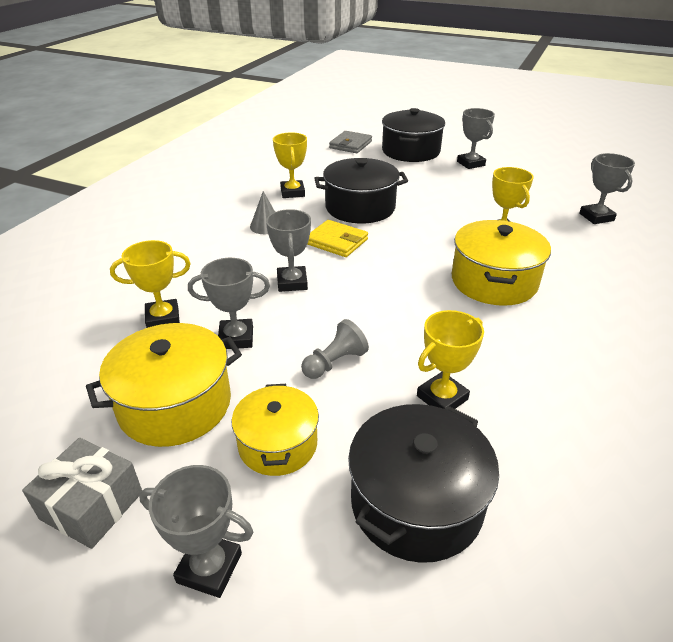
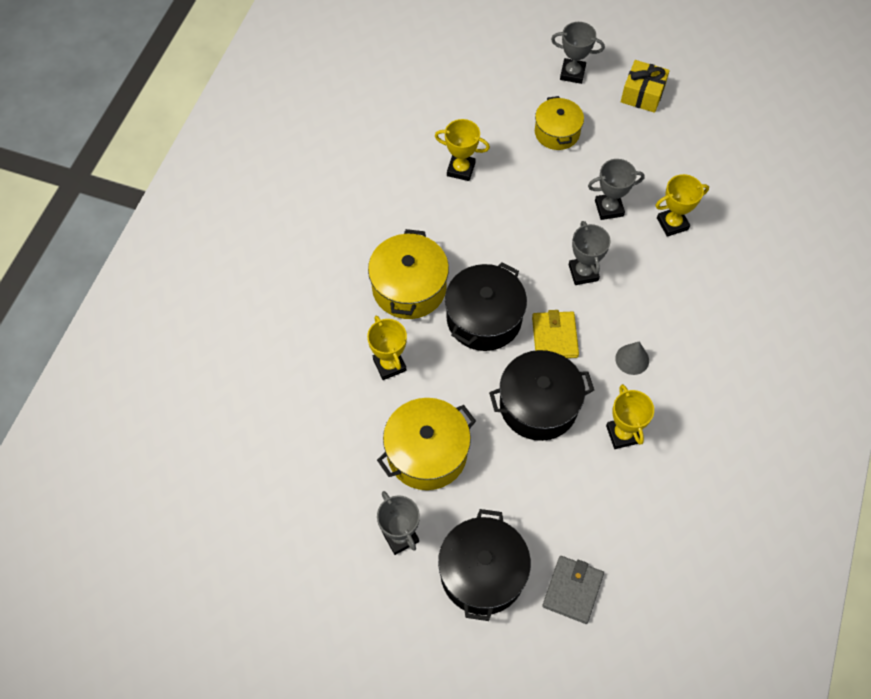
camera: 175 degrees right, 25 degrees up
grey gift [22,438,142,549] -> yellow gift [621,60,670,113]
yellow pot [86,323,242,447] -> yellow pot moved to [377,398,476,490]
grey pawn [301,319,369,379] -> none
yellow wallet [307,220,368,257] -> yellow wallet turned 60 degrees clockwise [532,310,579,358]
black pot [348,404,499,563] -> black pot moved to [445,262,527,351]
yellow trophy [417,310,484,409] -> yellow trophy turned 60 degrees clockwise [435,119,490,181]
grey trophy [579,153,635,224] -> none

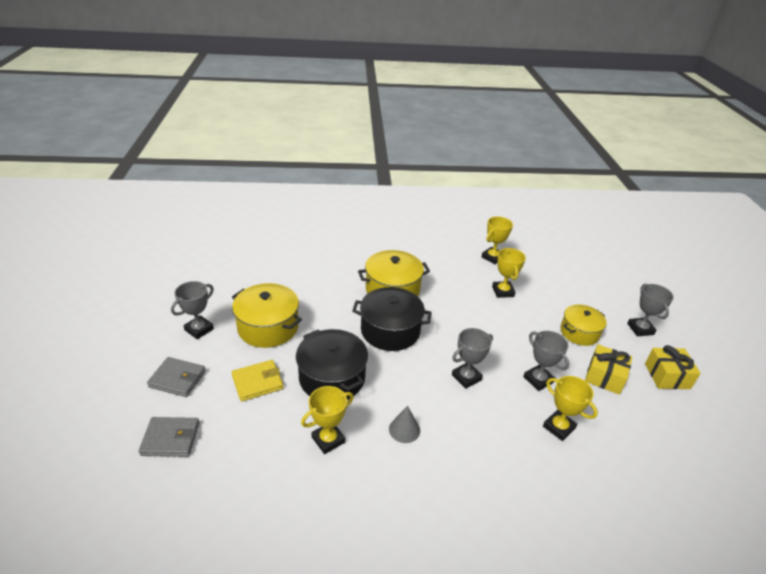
camera: 65 degrees right, 25 degrees down
yellow trophy [367,316,407,380] -> yellow trophy moved to [482,216,513,264]
black pot [438,509,531,621] -> grey wallet [147,357,206,397]
yellow wallet [532,310,579,358] -> yellow wallet moved to [232,360,283,401]
none -> yellow gift [585,344,632,395]

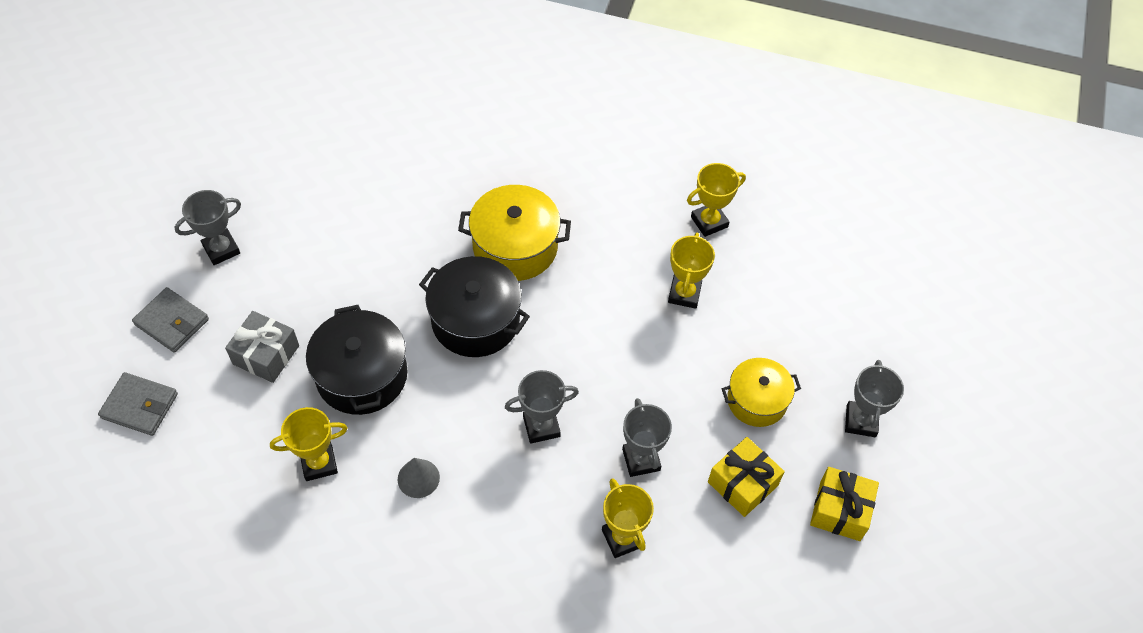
camera: 20 degrees right, 20 degrees up
yellow pot [232,283,302,348] -> none
yellow wallet [232,360,283,401] -> grey gift [225,311,299,383]

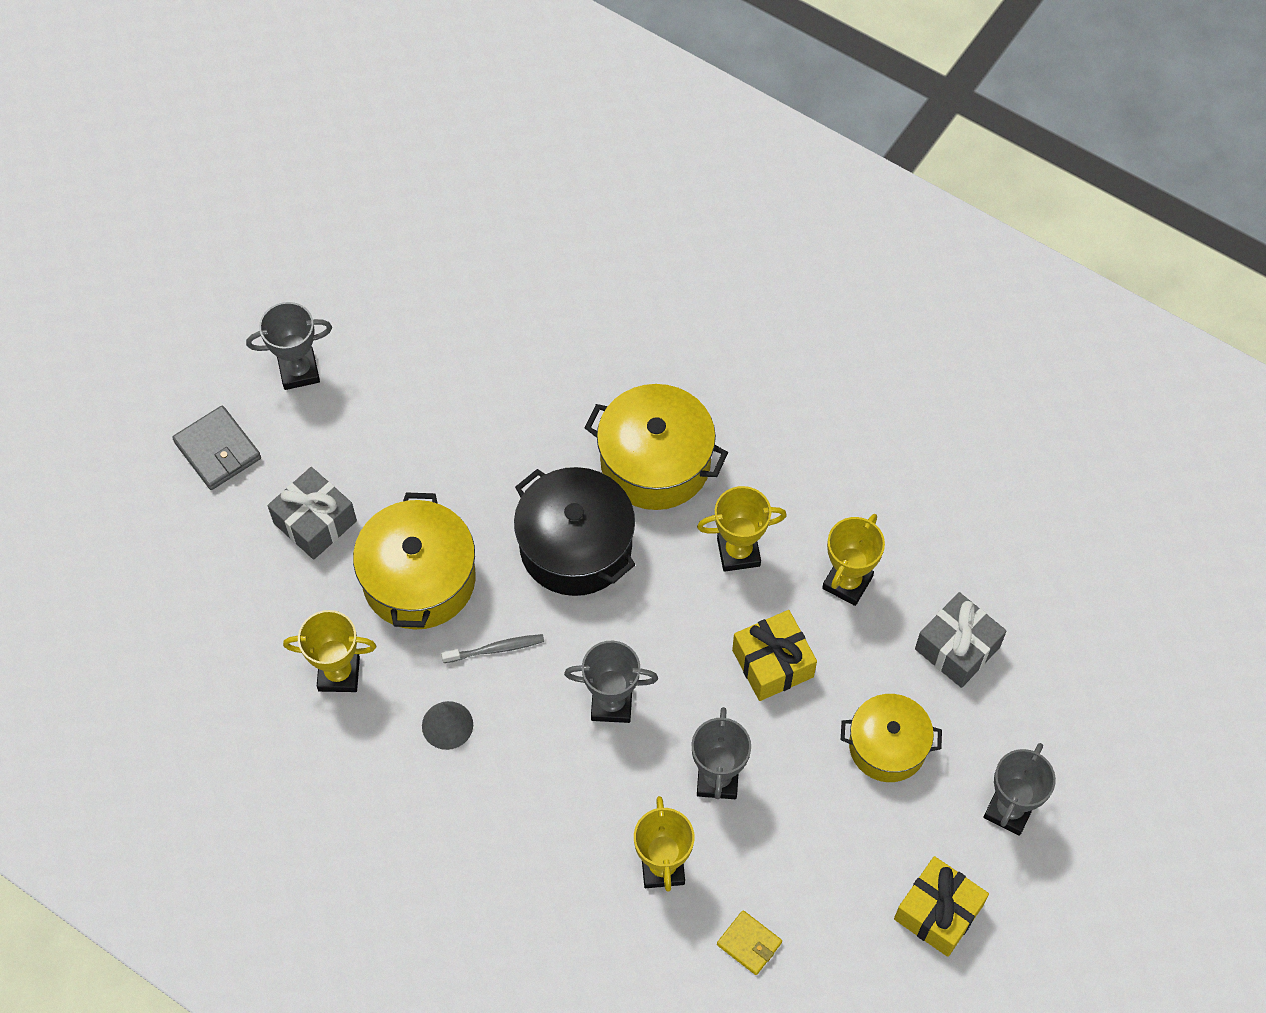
camera: 20 degrees right, 5 degrees up
grey wallet [98,372,178,436] -> none
black pot [306,305,407,415] -> yellow pot [353,492,476,630]
yellow trophy [687,163,746,237] -> yellow trophy moved to [697,486,787,572]
yellow gift [708,437,785,517] -> yellow gift moved to [732,610,817,701]
none -> grey toothbrush [441,634,544,663]
none -> yellow wallet [717,910,782,975]
none -> grey gift [915,592,1007,688]

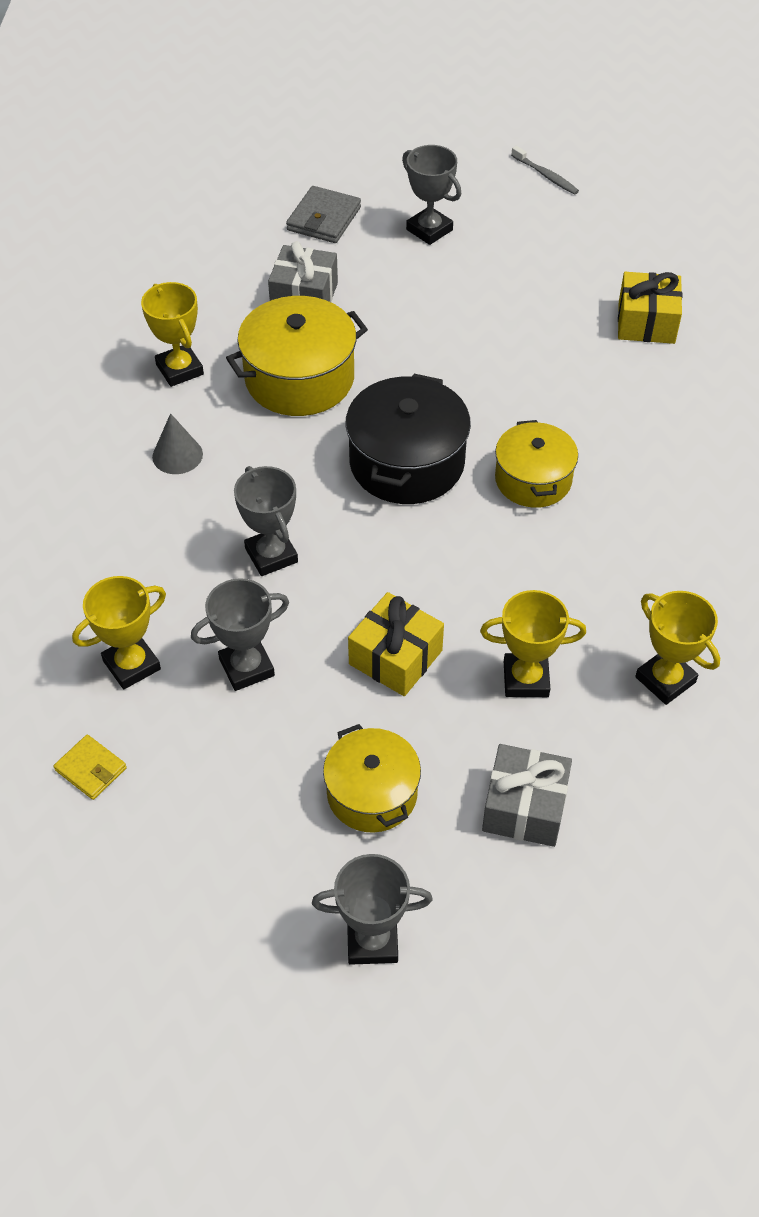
camera: 60 degrees right, 10 degrees down
grey toothbrush [441,634,544,663] -> grey toothbrush moved to [511,146,579,195]
yellow pot [585,384,728,510] -> yellow pot [495,420,578,508], size x0.66
yellow trophy [697,486,787,572] -> yellow trophy moved to [635,591,720,705]
yellow wallet [717,910,782,975] -> yellow wallet turned 60 degrees counterclockwise [53,734,127,800]
yellow gift [894,856,989,957] -> yellow gift moved to [618,272,682,344]

